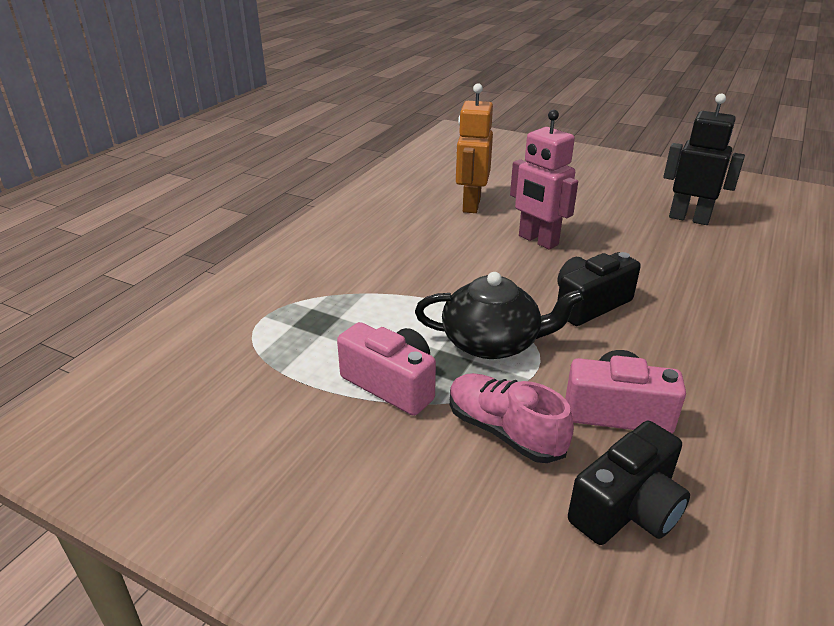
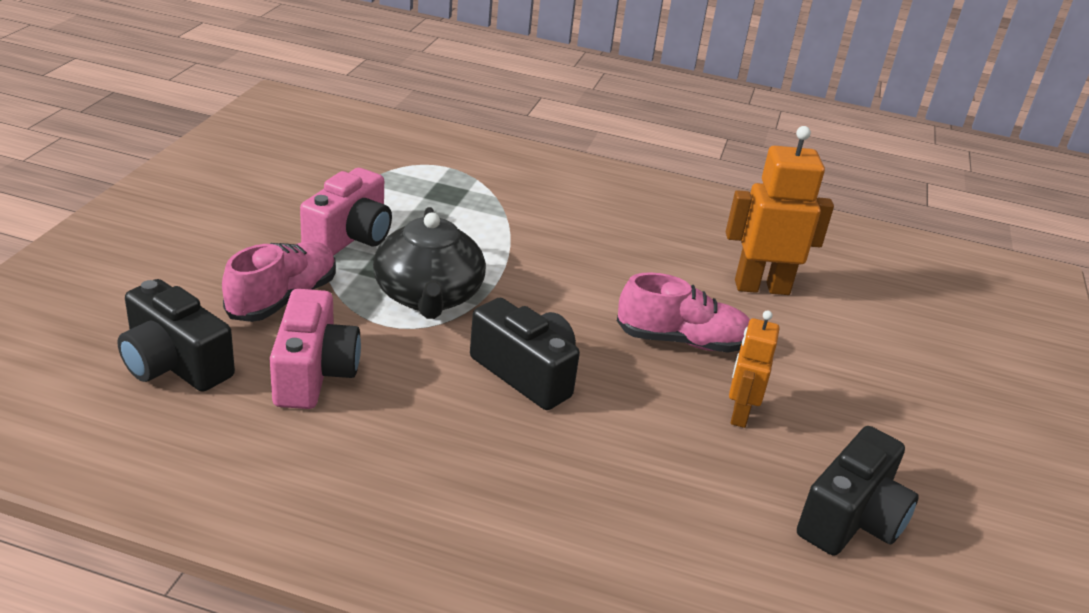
camera: 75 degrees right, 0 degrees up
pink robot [510,110,578,250] -> pink shoe [617,272,750,353]
black robot [663,93,745,225] -> black camera [797,426,919,556]
none -> orange robot [729,310,780,428]

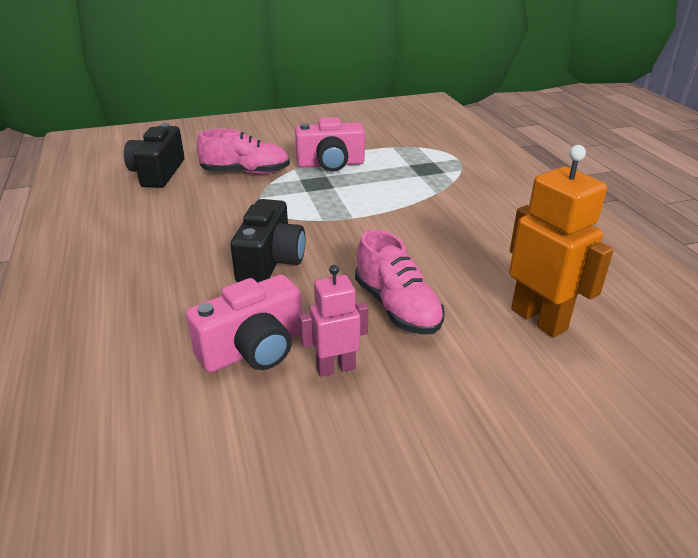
camera: 60 degrees right, 0 degrees up
pink camera [270,289,361,409] -> pink camera moved to [186,275,302,373]
black teapot [373,207,486,319] -> none
orange robot [729,310,780,428] -> pink robot [299,265,368,377]
black camera [797,426,919,556] -> none

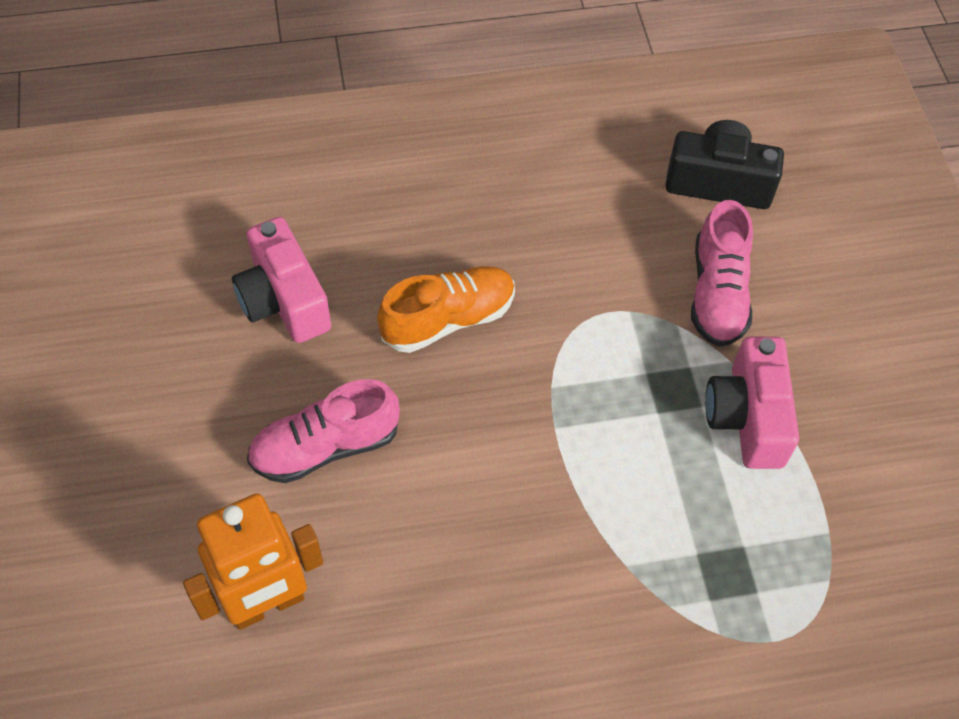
camera: 95 degrees right, 25 degrees up
black camera [230,199,305,283] -> orange shoe [377,266,515,353]
pink robot [299,265,368,377] -> none

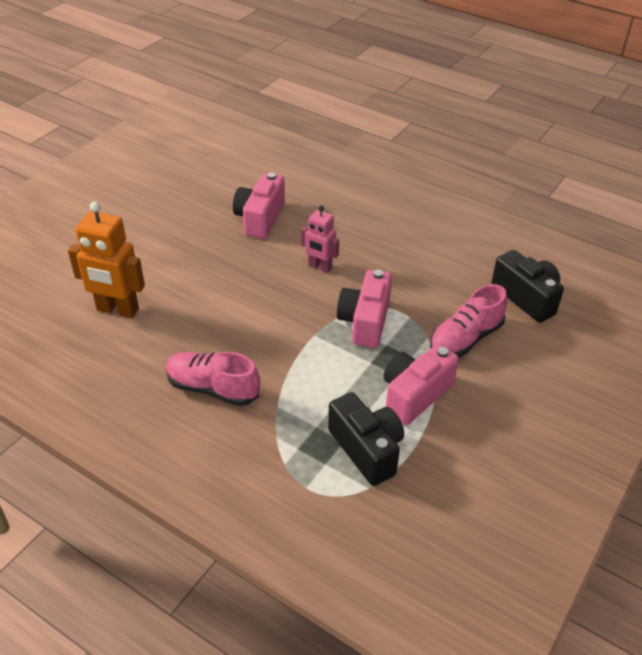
camera: 45 degrees right, 15 degrees down
pink shoe [247,379,400,483] -> pink shoe moved to [166,352,260,406]
orange shoe [377,266,515,353] -> pink robot [301,205,339,273]
none -> black camera [328,392,404,486]
none -> pink camera [337,270,392,348]

